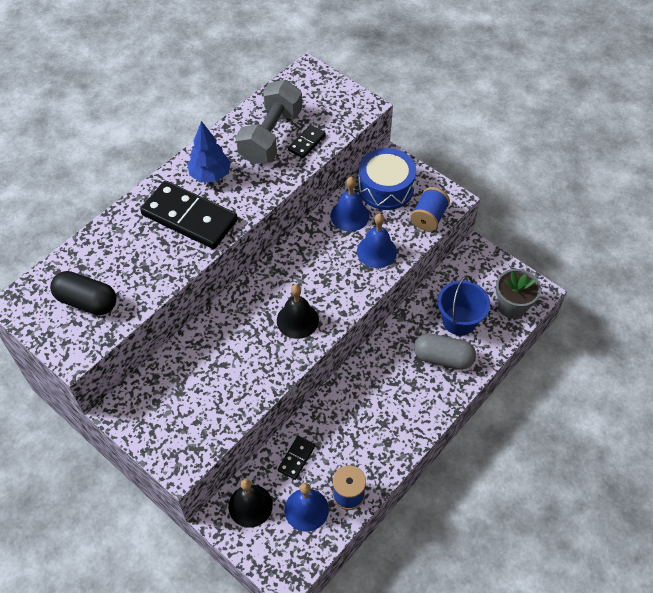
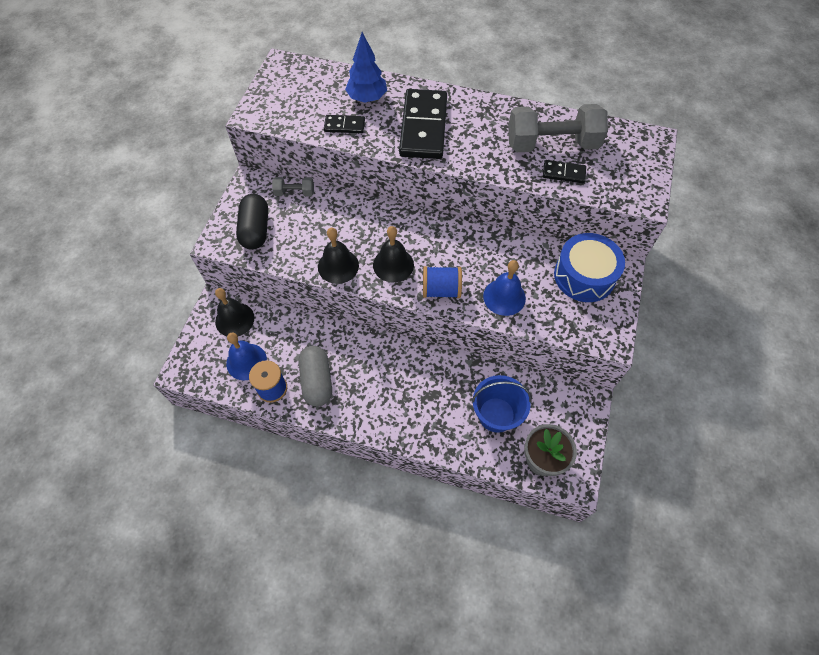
camera: 65 degrees right, 5 degrees up
black capsule [50,271,117,315] -> black capsule moved to [236,194,268,250]
blue tree [187,121,231,182] -> blue tree moved to [345,32,387,103]
black domino [278,436,316,480] -> black domino moved to [324,115,365,133]
blue bell [331,177,369,231] -> none
blue spool [410,187,450,232] -> blue spool moved to [423,266,462,298]
grey capsule [414,333,476,369] -> grey capsule moved to [298,346,332,406]
none -> grey dumbbell [272,177,314,197]
none -> black bell [318,228,359,284]

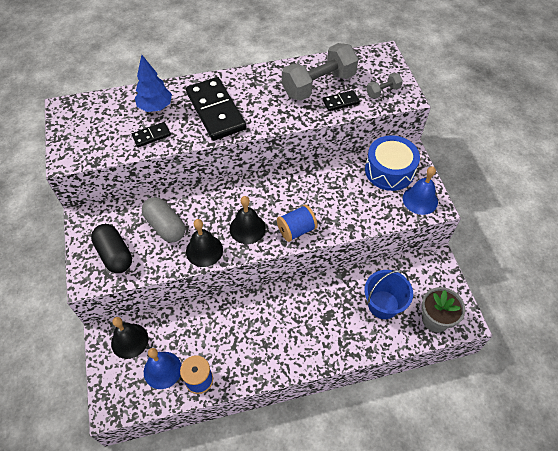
camera: 30 degrees left, 5 degrees down
grey dumbbell [272,177,314,197] -> grey dumbbell moved to [366,73,403,99]
grey capsule [298,346,332,406] -> grey capsule moved to [142,197,185,242]
blue bell [483,260,526,316] -> blue bell moved to [403,166,438,215]

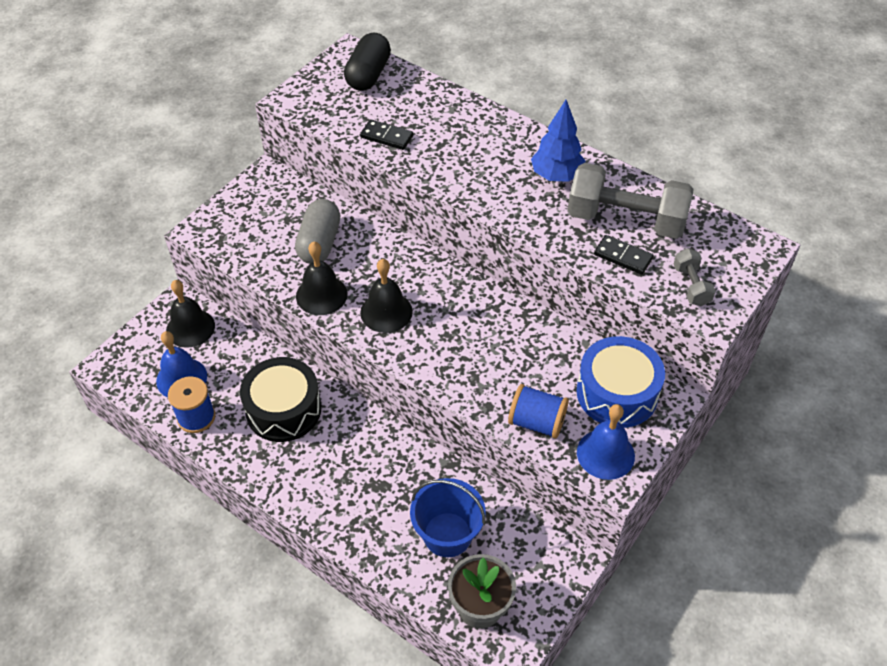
camera: 50 degrees right, 5 degrees down
black capsule [91,224,132,273] -> black capsule moved to [344,33,391,91]
blue tree [135,55,172,112] -> blue tree moved to [531,100,586,182]
black domino [186,77,246,141] -> none
blue spool [277,205,318,242] -> blue spool moved to [508,384,569,439]
grey dumbbell [366,73,403,99] -> grey dumbbell turned 60 degrees clockwise [674,248,716,306]
none -> black drum [240,357,322,442]

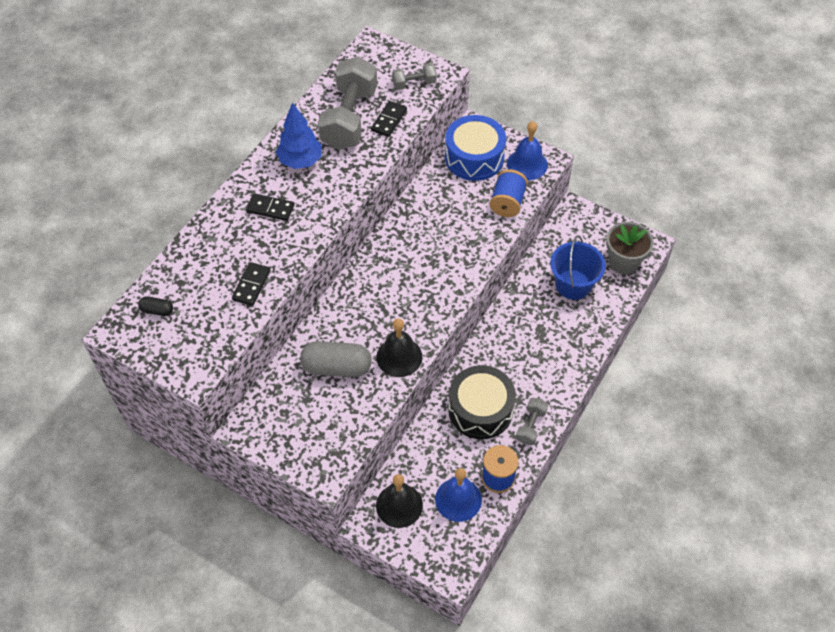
camera: 95 degrees left, 5 degrees up
black capsule [344,33,391,91] -> black capsule [138,296,173,316], size x0.48
black bell [360,259,413,333] -> none
none -> black domino [246,193,295,221]
none -> grey dumbbell [516,398,548,445]

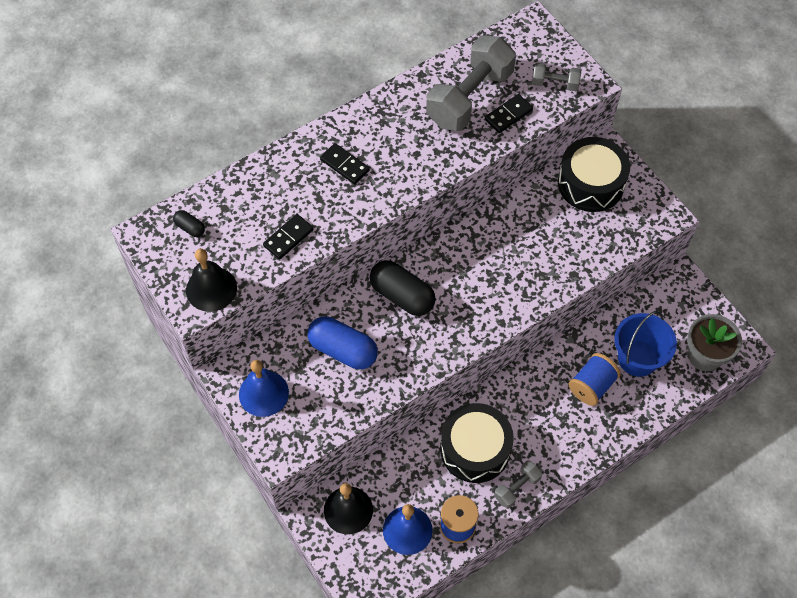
camera: 25 degrees right, 5 degrees up
blue tree [276,103,322,169] -> none
grey capsule [300,341,372,377] -> blue capsule [307,316,378,369]
black bell [376,318,422,377] -> black bell moved to [186,249,237,312]
blue drum [445,115,506,181] -> black drum [558,137,630,212]
blue spool [489,169,528,217] -> blue spool moved to [568,353,621,406]
blue bell [507,121,548,180] -> blue bell moved to [239,360,289,417]
none -> black capsule [370,260,436,316]

